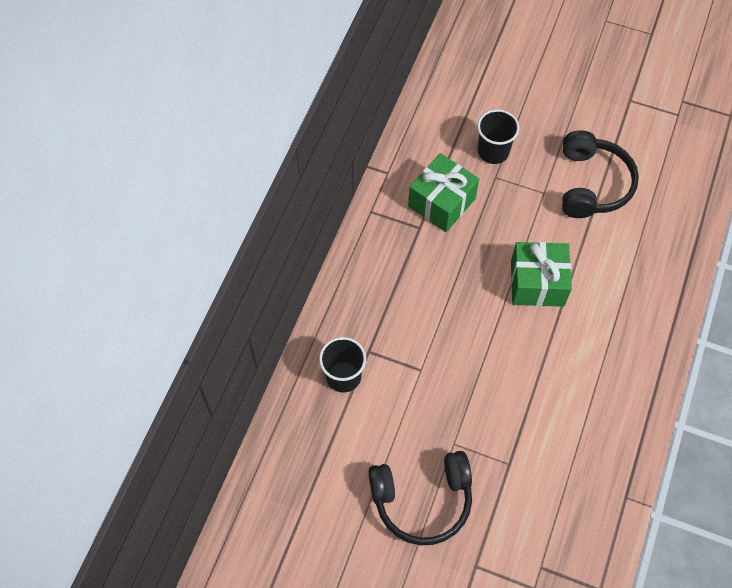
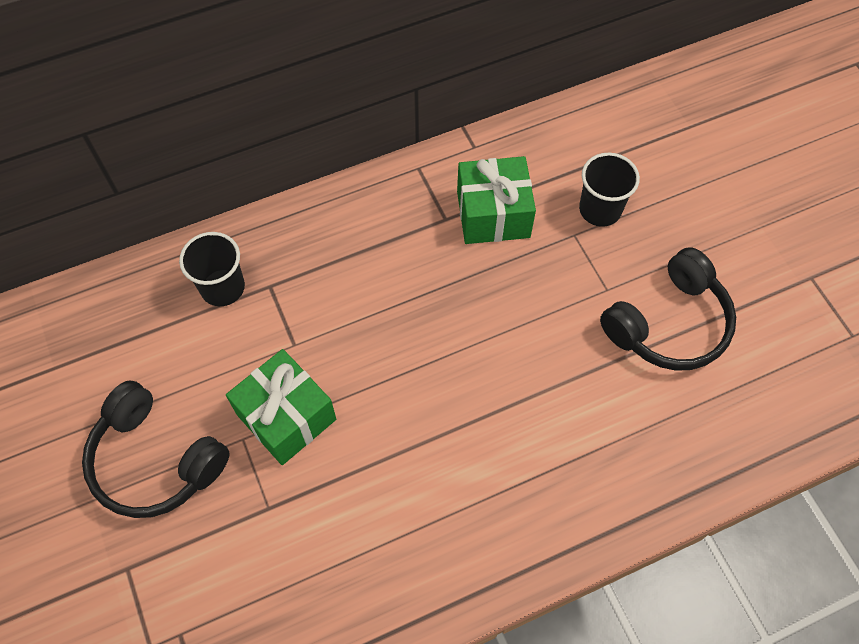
camera: 45 degrees right, 0 degrees up
green gift [511,242,572,307] -> green gift moved to [226,349,336,465]

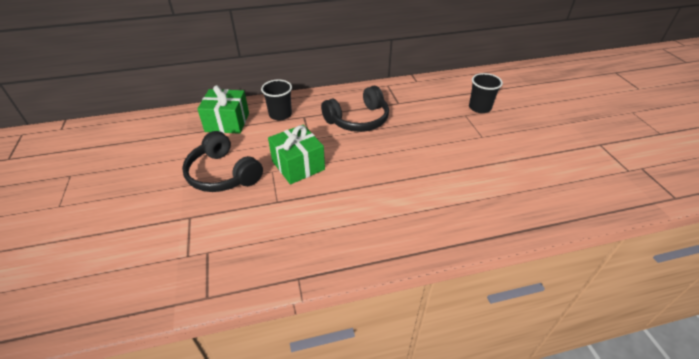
camera: 10 degrees right, 20 degrees down
green gift [457,156,536,244] -> green gift moved to [197,85,249,134]
black headphones [600,247,736,371] -> black headphones moved to [321,86,389,132]

